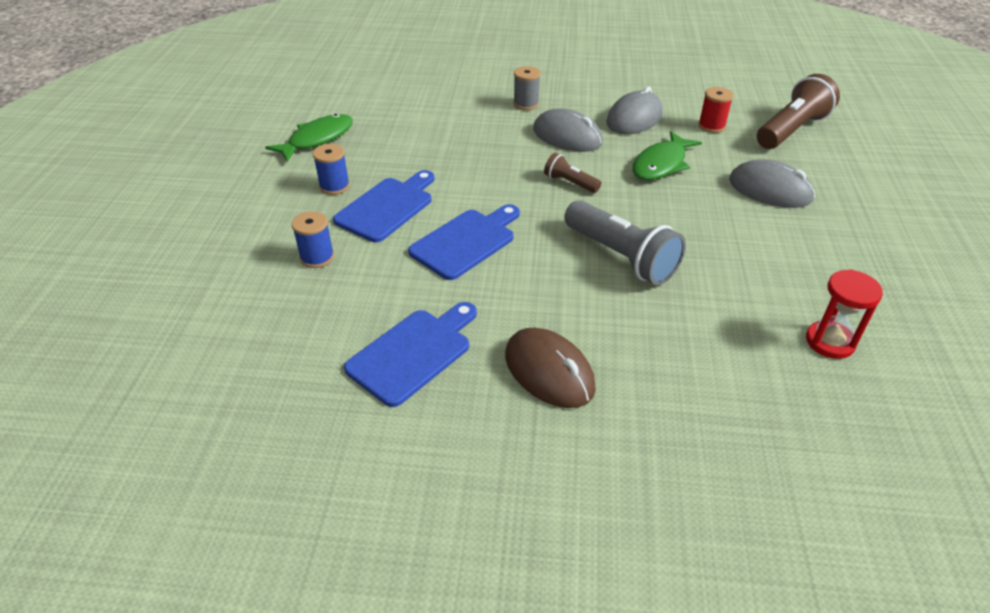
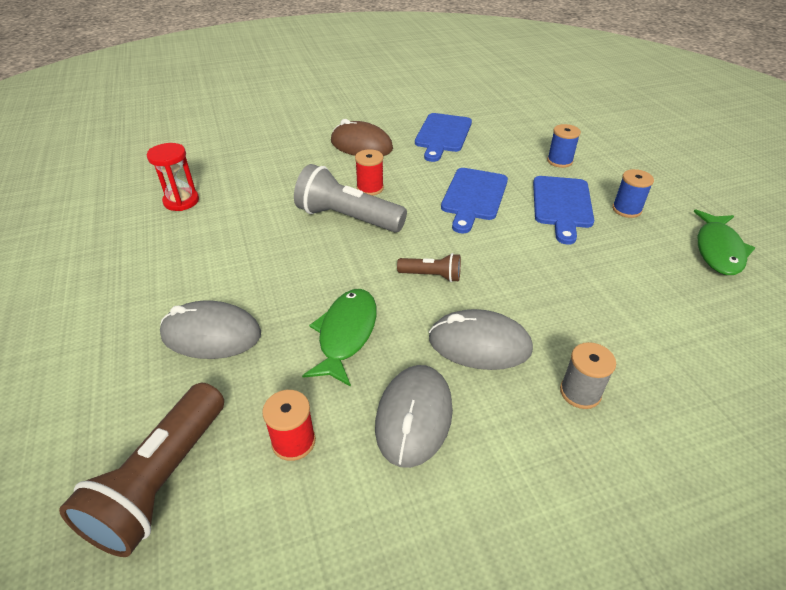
camera: 155 degrees right, 0 degrees up
none -> red spool [355,149,384,196]

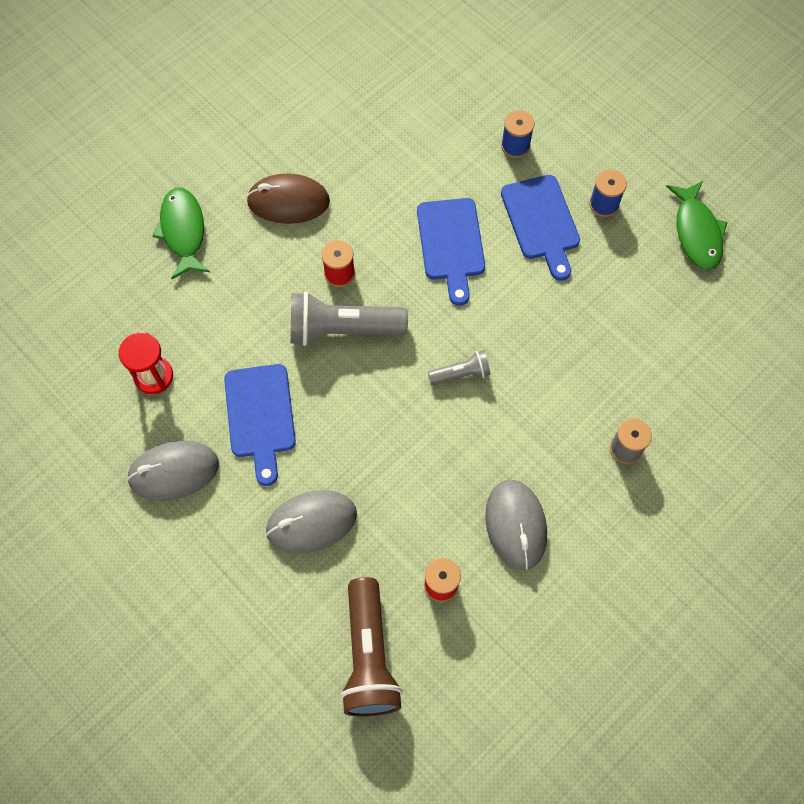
camera: 25 degrees left, 25 degrees up
green fish [302,289,377,387] -> green fish moved to [152,187,210,279]
brown flashlight [397,253,461,282] -> grey flashlight [428,350,491,385]
blue cutting board [415,113,472,162] -> blue cutting board moved to [224,364,296,486]
grey mouse [429,309,533,370] -> grey mouse moved to [126,441,219,501]

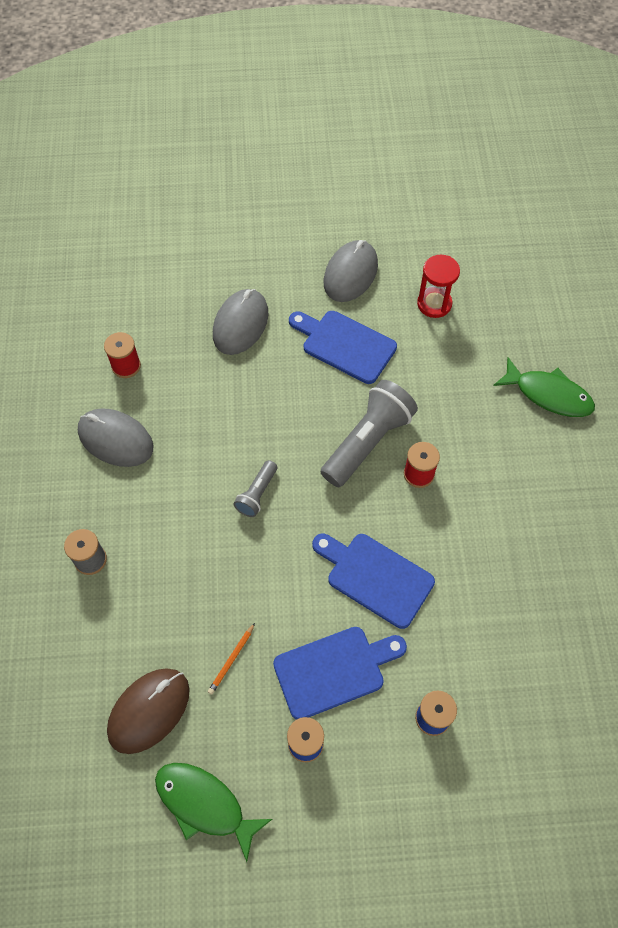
camera: 130 degrees right, 5 degrees down
brown mouse [246,173,330,224] -> brown mouse moved to [107,668,190,754]
brown flashlight [340,577,402,717] -> none
blue cutting board [501,175,580,281] -> blue cutting board turned 135 degrees clockwise [273,627,407,720]
none -> orange pencil [208,623,255,695]

